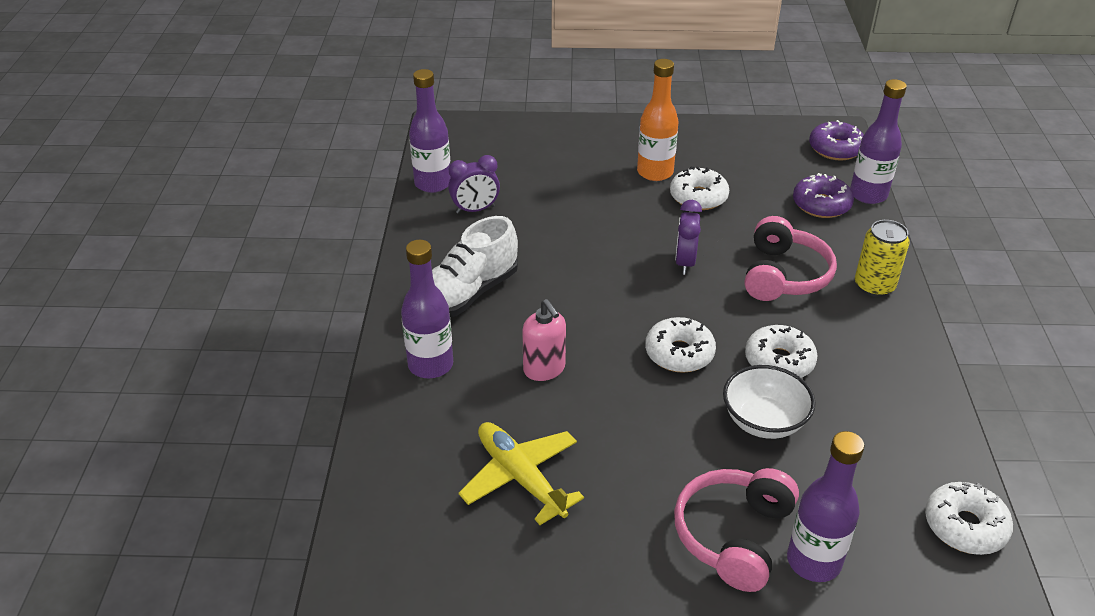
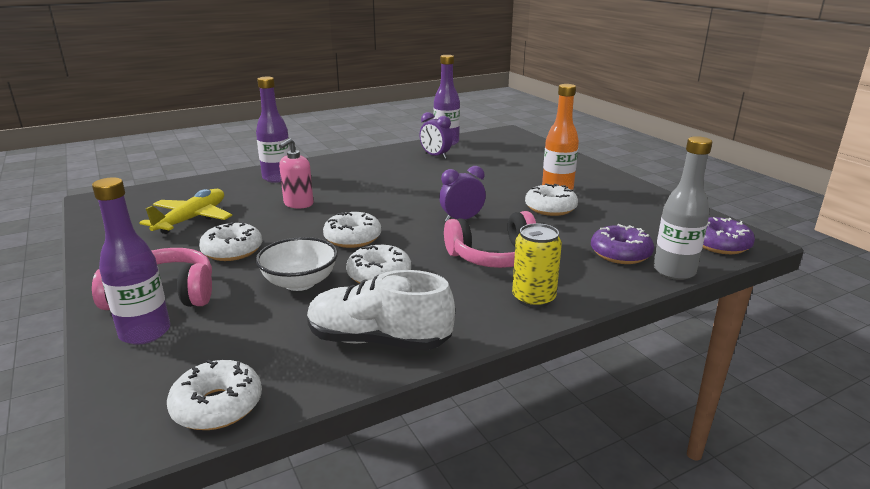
camera: 60 degrees right, 15 degrees down
white shoe [432,216,518,317] -> white shoe moved to [307,270,455,351]
purple bottle [850,79,907,204] -> grey bottle [653,136,712,280]
none -> white donut [199,221,262,261]

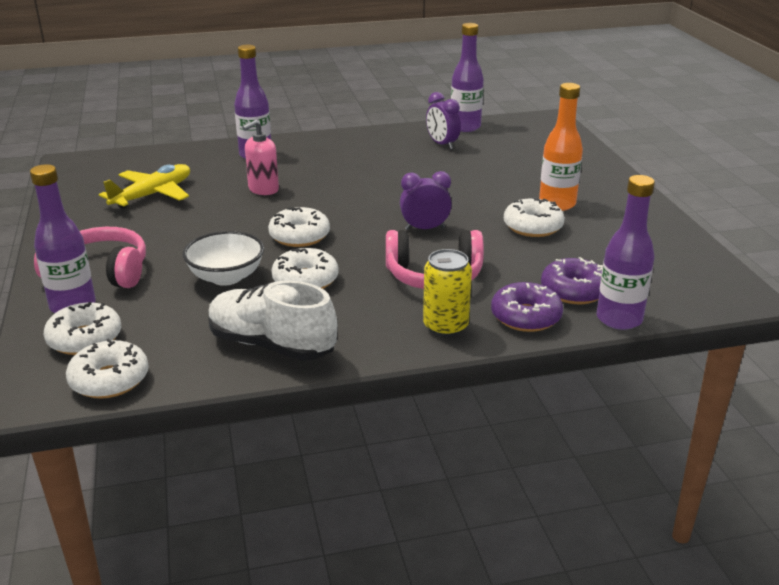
camera: 15 degrees right, 5 degrees up
white donut [199,221,262,261] -> white donut moved to [44,302,121,355]
grey bottle [653,136,712,280] -> purple bottle [596,175,655,330]
purple donut [703,217,755,254] -> purple donut moved to [491,282,563,332]

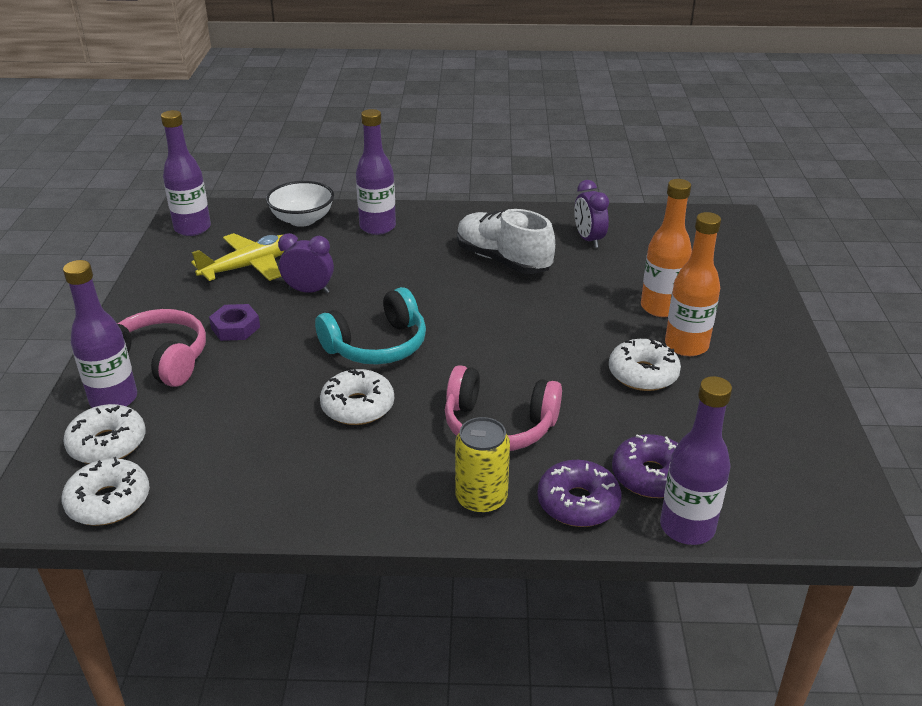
camera: 15 degrees right, 5 degrees up
white bowl [183,231,264,286] -> white bowl moved to [266,181,334,227]
white shoe [208,280,337,361] -> white shoe moved to [457,209,555,274]
pink soap dispenser [242,120,279,195] -> none
white donut [268,207,330,247] -> turquoise headphones [315,287,426,365]
purple clock [400,171,452,230] -> purple clock moved to [278,233,334,293]
purple bottle [451,23,484,132] -> purple bottle moved to [161,110,211,236]
none -> purple nut [209,304,260,341]
none -> orange bottle [641,179,692,317]

